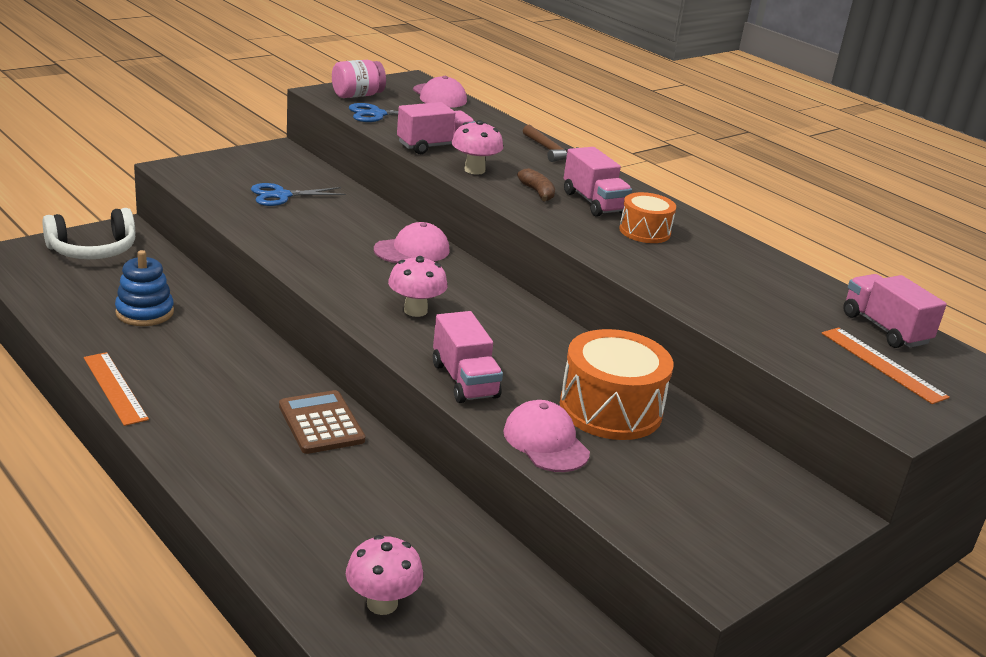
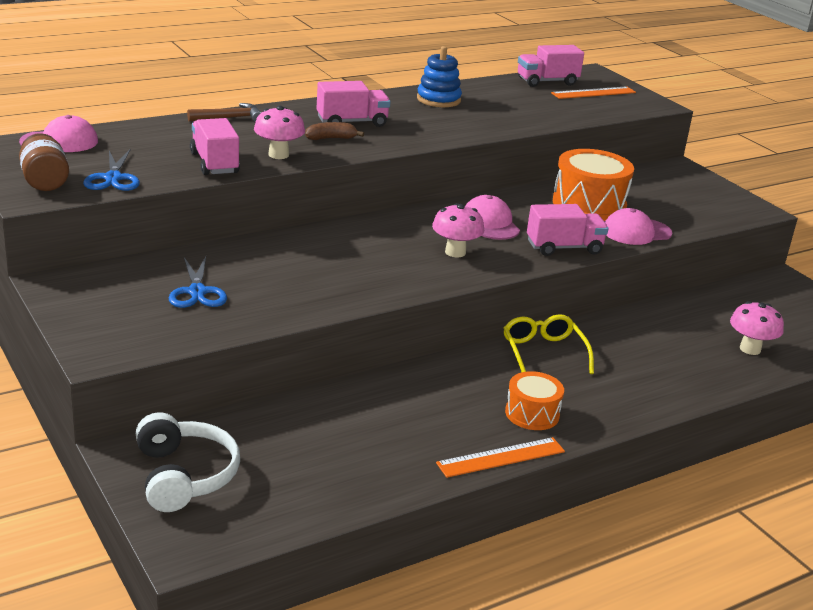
camera: 80 degrees left, 0 degrees up
blue stacking toy [115,250,174,326] -> blue stacking toy moved to [417,46,462,107]
brown calculator [279,390,365,454] -> yellow glasses [504,314,594,374]
pink jar [332,60,386,98] -> brown jar [19,133,69,191]
pink cap [374,222,450,263] -> pink cap moved to [466,195,520,240]
orange drum [619,192,676,243] -> orange drum moved to [505,371,564,430]

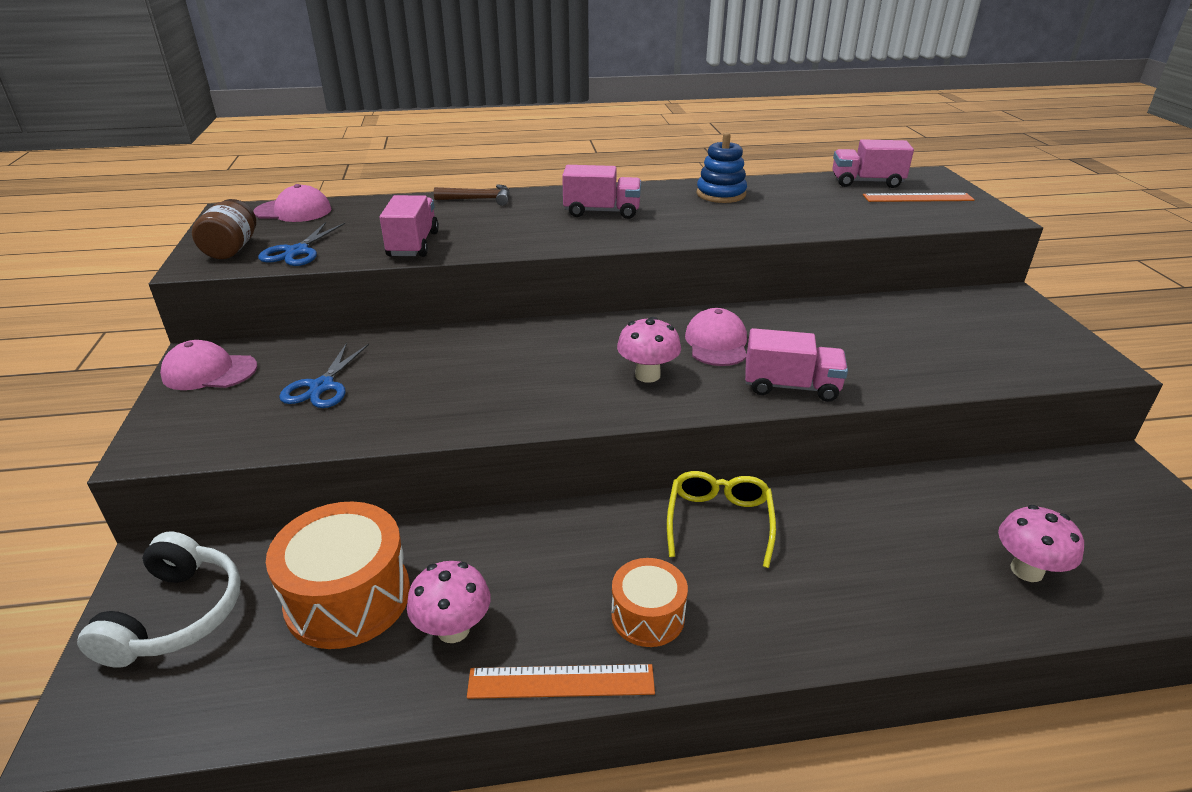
camera: 25 degrees right, 5 degrees up
pink mushroom [254,106,305,159] -> pink mushroom moved to [407,561,490,643]
brown banana [305,122,364,140] -> none
orange drum [553,149,634,221] -> orange drum moved to [266,501,410,649]
pink cap [605,208,672,245] -> pink cap moved to [160,340,257,390]

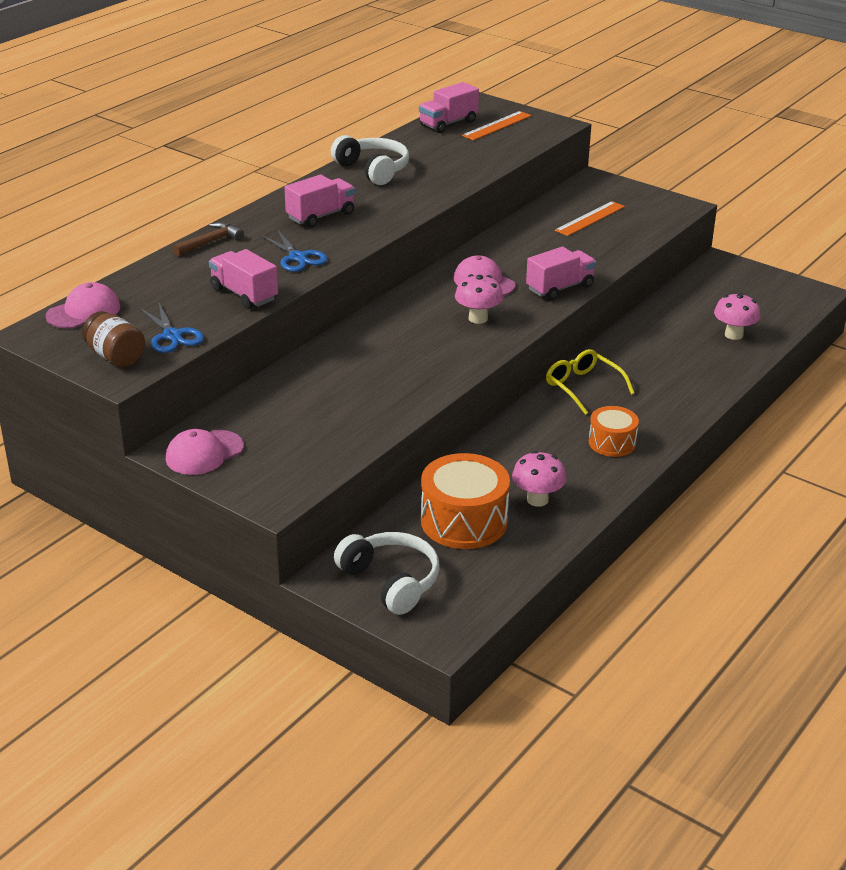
camera: 45 degrees left, 0 degrees up
blue scissors [279,343,369,408] -> blue scissors moved to [260,229,328,272]
orange ruler [467,664,655,699] -> orange ruler moved to [555,201,625,236]
blue stacking toy [697,132,747,203] -> white headphones [331,135,409,185]

